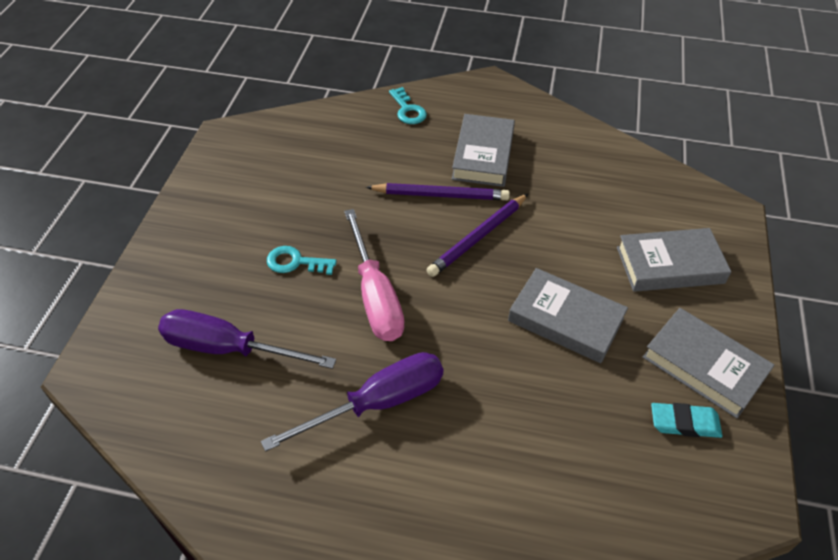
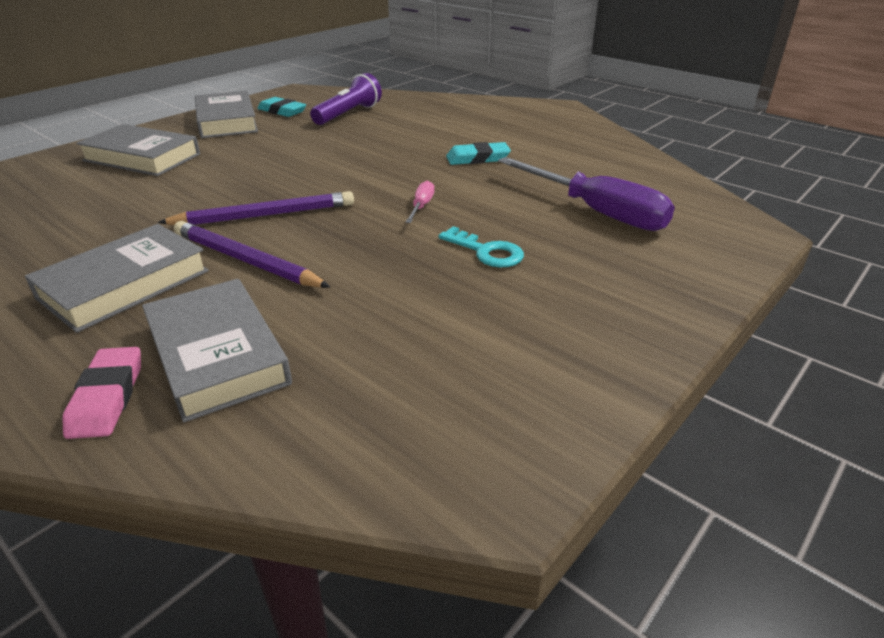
camera: 150 degrees left, 15 degrees down
purple screwdriver [261,352,444,452] -> turquoise eraser [446,142,511,165]
pink screwdriver [344,209,405,341] -> pink screwdriver [406,180,434,223], size x0.43
turquoise key [389,87,427,124] -> pink eraser [62,347,141,439]
grey book [508,268,628,363] -> grey book moved to [142,279,292,422]
none -> purple flashlight [310,73,382,125]

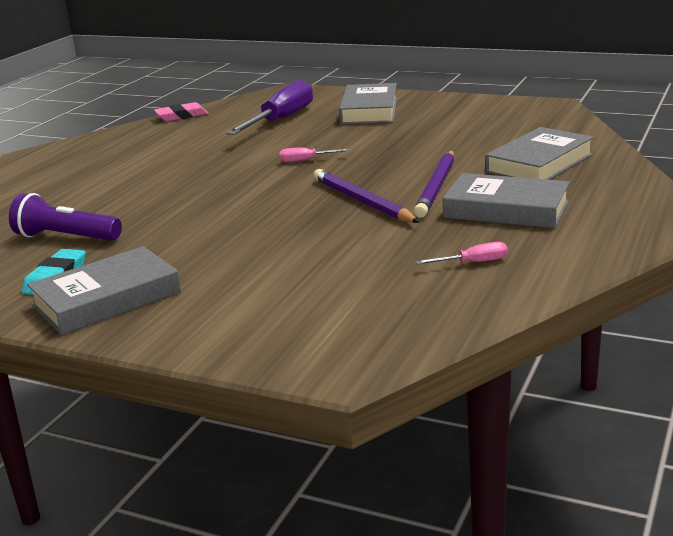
camera: 105 degrees left, 10 degrees down
pink eraser [62,347,141,439] -> pink eraser moved to [154,102,208,121]
grey book [76,124,200,176] -> grey book moved to [339,83,397,124]
turquoise key [438,226,524,268] -> none
turquoise eraser [446,142,511,165] -> none
none -> pink screwdriver [416,242,508,264]

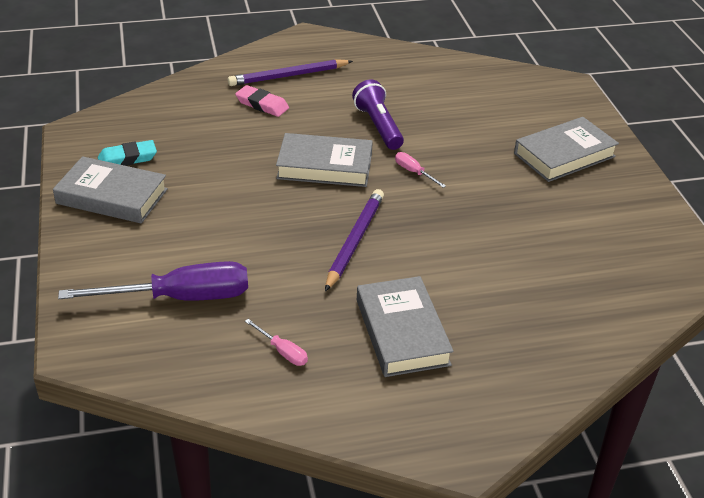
camera: 50 degrees right, 15 degrees up
purple flashlight [9,193,122,241] -> purple flashlight moved to [352,79,404,150]
pink eraser [154,102,208,121] -> pink eraser moved to [235,85,289,117]
purple screwdriver [226,80,313,135] -> purple screwdriver moved to [58,261,248,301]
purple pencil [414,150,454,218] -> purple pencil moved to [228,59,353,86]
grey book [485,127,594,180] -> grey book moved to [276,133,373,187]

